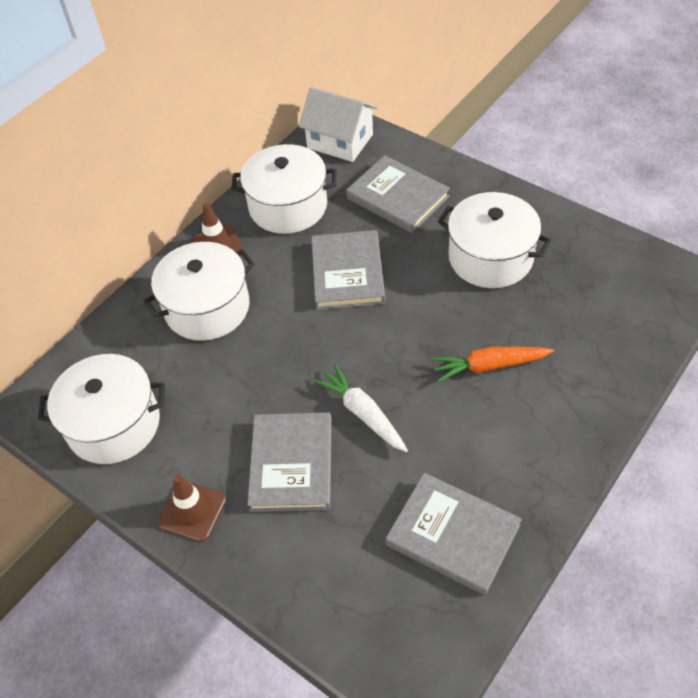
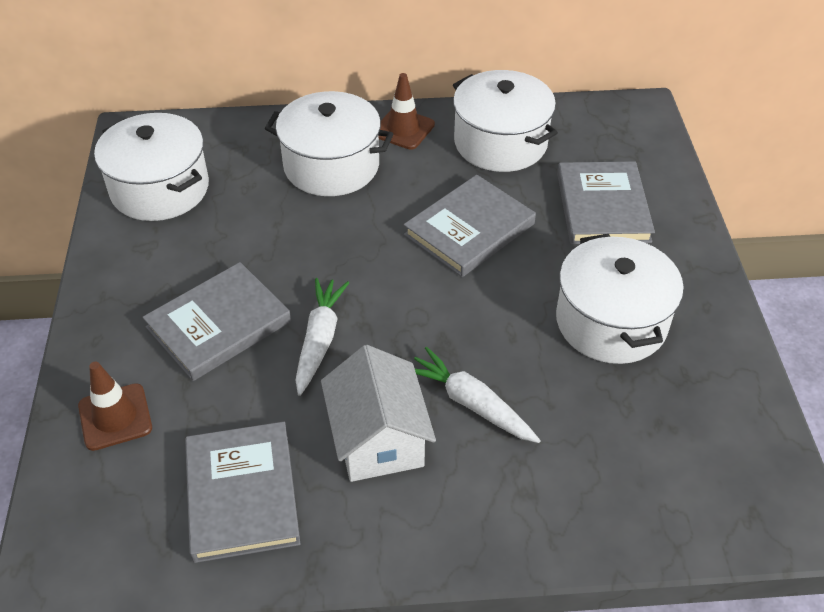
camera: 45 degrees right, 5 degrees down
brown traffic cone [158,474,226,542] -> brown traffic cone moved to [78,362,152,451]
white house [299,87,378,162] -> white house moved to [321,345,436,482]
orange carrot [431,347,554,382] -> white carrot [414,347,541,443]

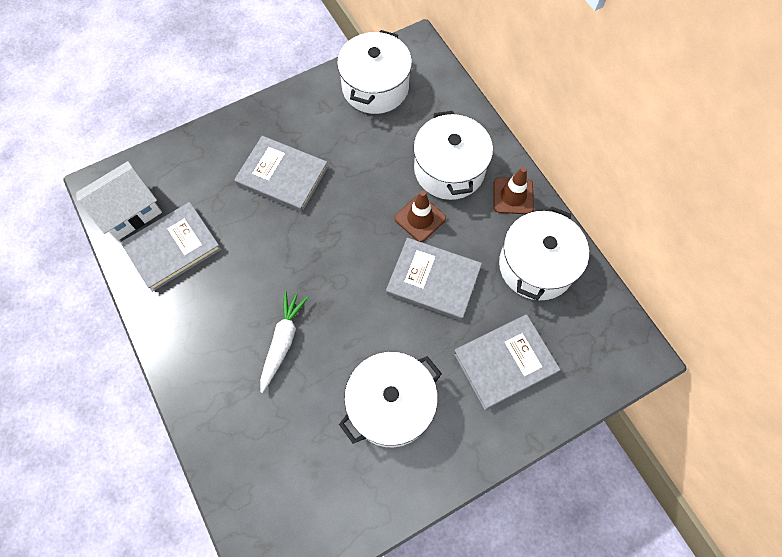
camera: 65 degrees right, 20 degrees up
brown traffic cone [78,362,152,451] -> brown traffic cone moved to [395,191,446,242]
white carrot [295,278,349,396] -> none
white house [321,345,436,482] -> white house moved to [76,161,162,241]

